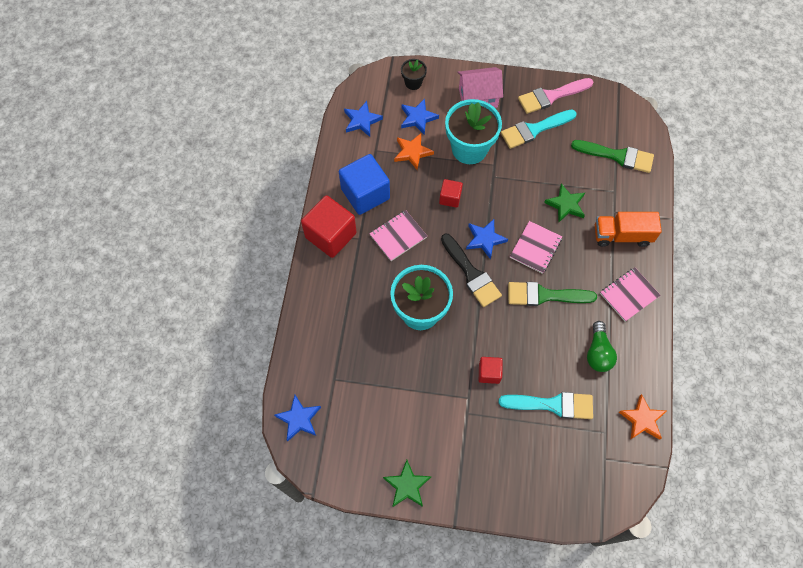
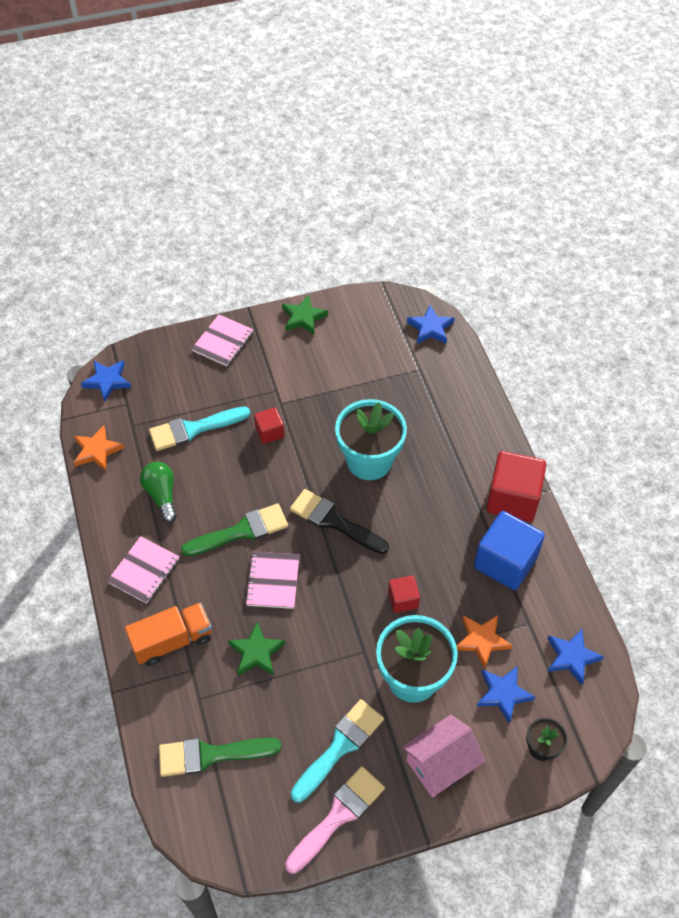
camera: 155 degrees right, 10 degrees down
pink notebook [369,210,427,261] -> pink notebook moved to [192,314,254,366]
blue star [466,219,508,259] -> blue star moved to [81,360,131,402]

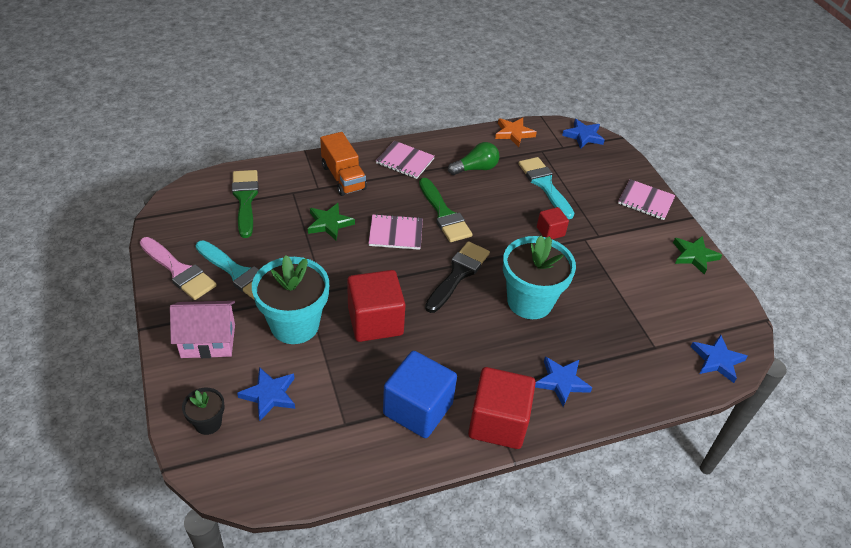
camera: 85 degrees right, 10 degrees down
red cube [388,576,420,613] -> red cube [347,270,406,342], size x1.93
pink house [402,715,485,797] -> pink house turned 60 degrees counterclockwise [170,301,235,358]
orange star [456,615,513,669] -> none
blue star [547,629,604,685] -> blue star moved to [535,356,592,407]

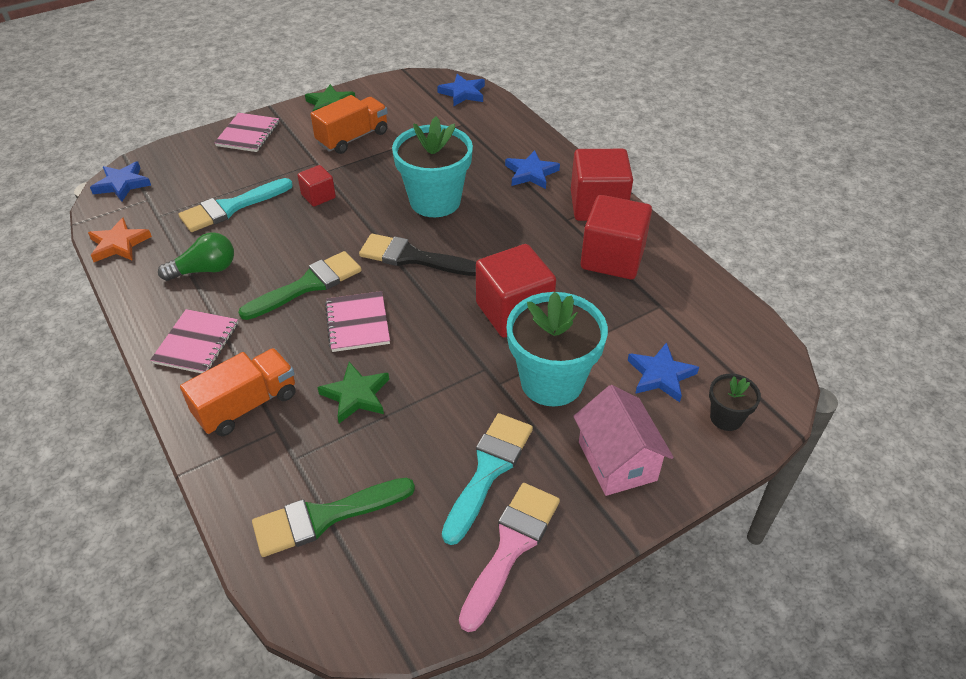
camera: 100 degrees left, 0 degrees up
blue cube [383,351,457,438] -> red cube [581,195,652,279]
green light bulb [448,142,499,175] -> green light bulb turned 105 degrees clockwise [158,232,234,281]
none -> orange truck [311,95,388,154]

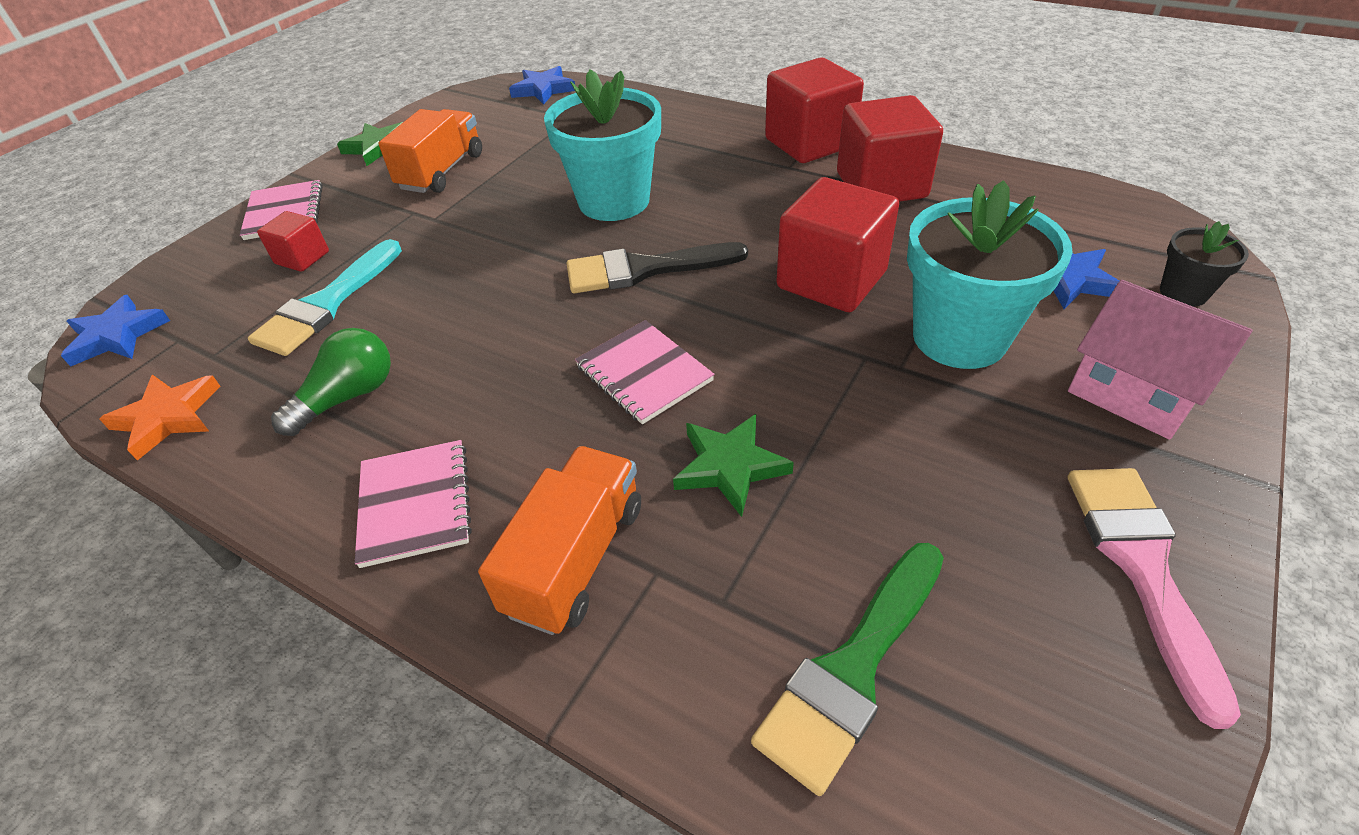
camera: 25 degrees left, 0 degrees up
green brush [238,251,362,320] -> none
red cube [297,165,336,207] -> red cube moved to [257,211,329,272]
turquoise brush [442,413,533,545] -> none
blue star [505,150,560,189] -> none

